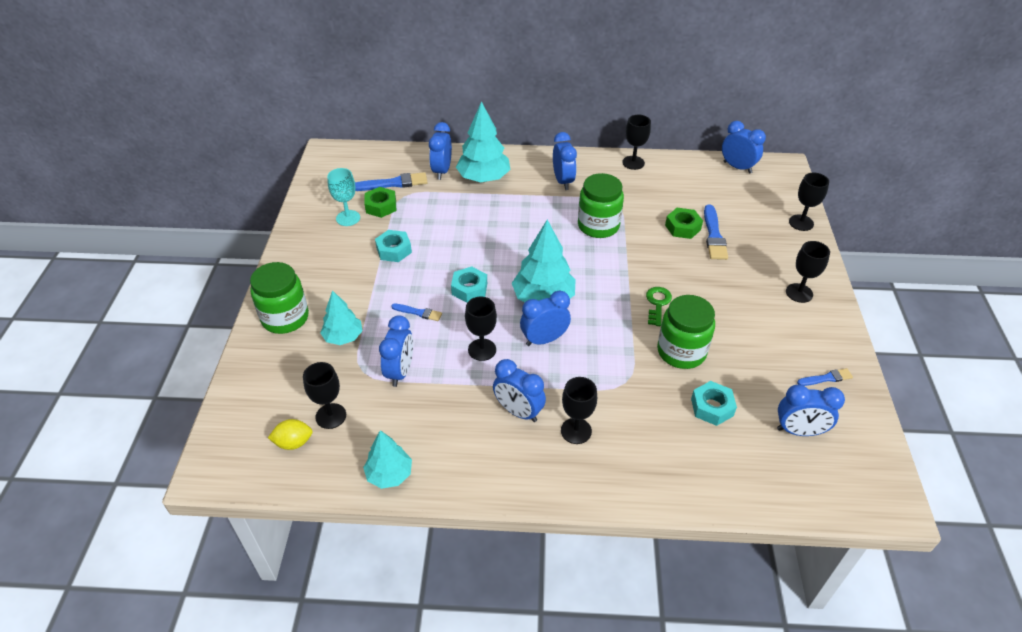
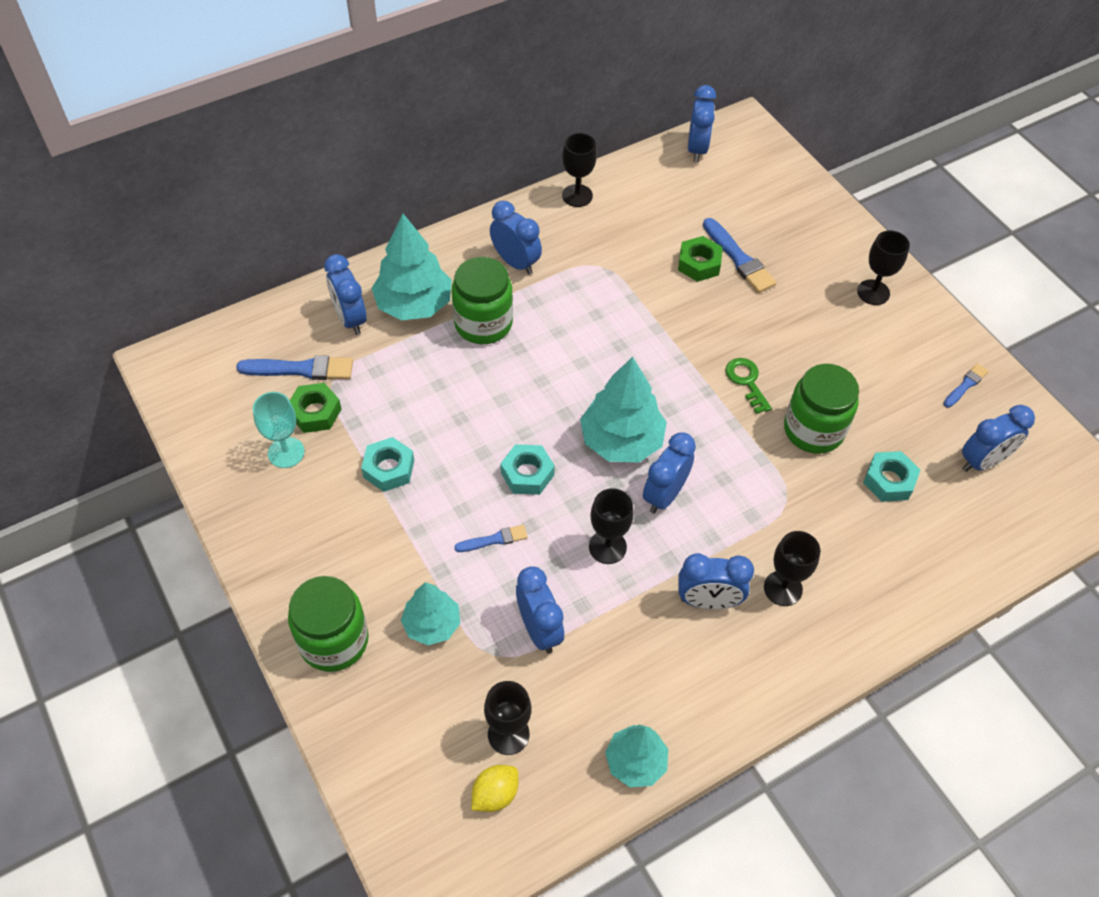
camera: 35 degrees left, 10 degrees up
blue brush [355,172,428,191] -> blue brush turned 45 degrees clockwise [236,355,353,380]
green jar [578,173,624,238] -> green jar moved to [452,257,513,344]
blue clock [722,121,766,173] -> blue clock turned 90 degrees clockwise [688,85,716,162]
black goblet [789,173,829,231] -> none

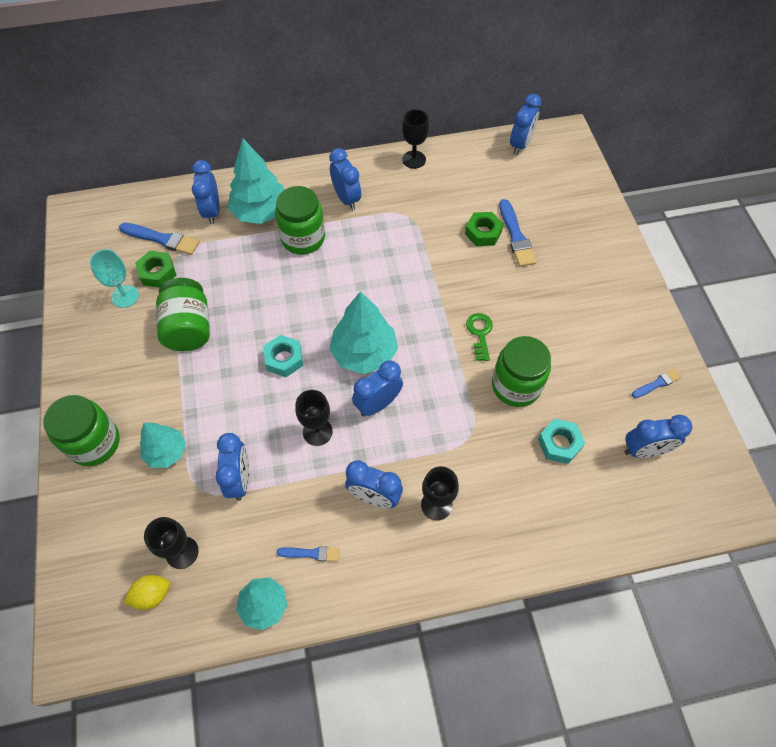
camera: 20 degrees right, 5 degrees up
turquoise nut [361,437,414,492] -> green jar [156,278,210,351]
blue brush [454,525,528,552] -> blue brush moved to [277,546,340,562]
black goblet [857,230,910,305] -> none

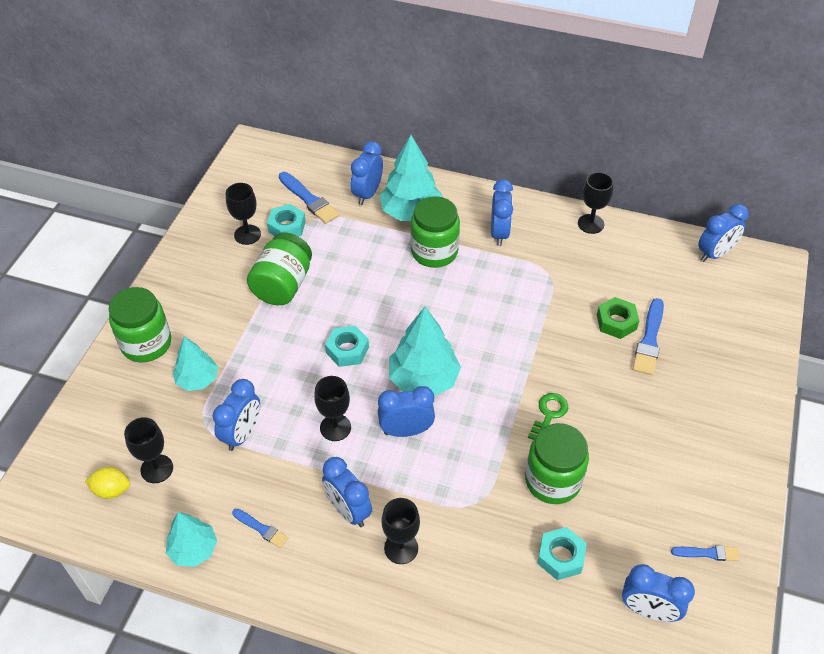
camera: 30 degrees right, 10 degrees down
turquoise goblet [89,249,139,308] -> black goblet [226,183,261,245]
green nut [135,251,177,288] -> turquoise nut [267,204,306,237]

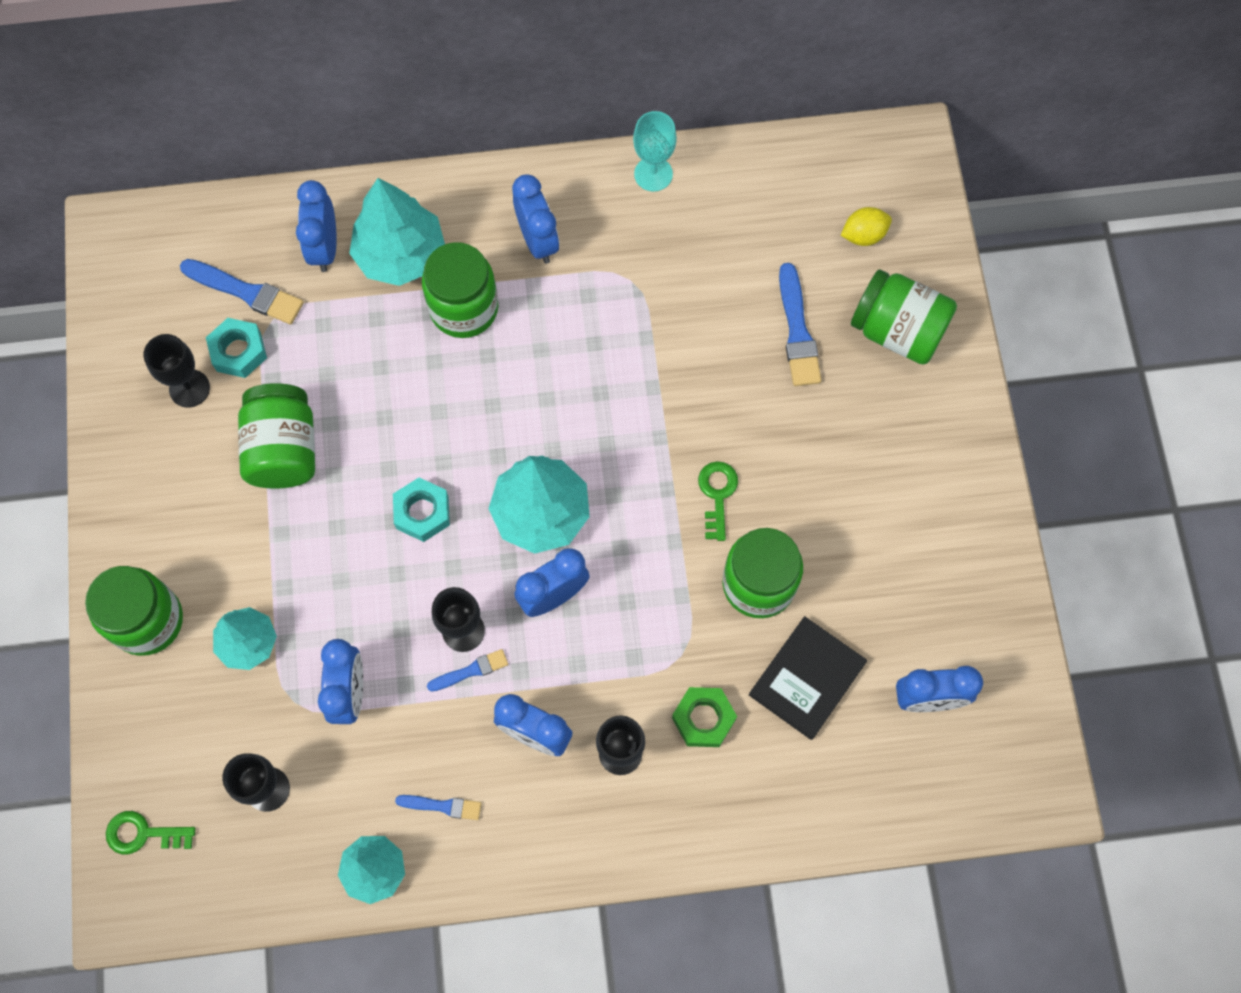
camera: 25 degrees left, 20 degrees up
yellow lemon [85,467,130,499] -> yellow lemon moved to [841,207,892,246]
turquoise nut [537,527,587,580] -> black book [749,616,867,740]
black goblet [578,172,614,234] -> turquoise goblet [633,111,677,192]
green nut [597,297,639,339] -> green nut moved to [672,687,737,747]
blue brush [671,545,740,561] -> blue brush moved to [427,649,508,692]
blue clock [698,204,748,262] -> none
none -> green key [106,811,196,854]
none -> green jar [851,269,957,365]

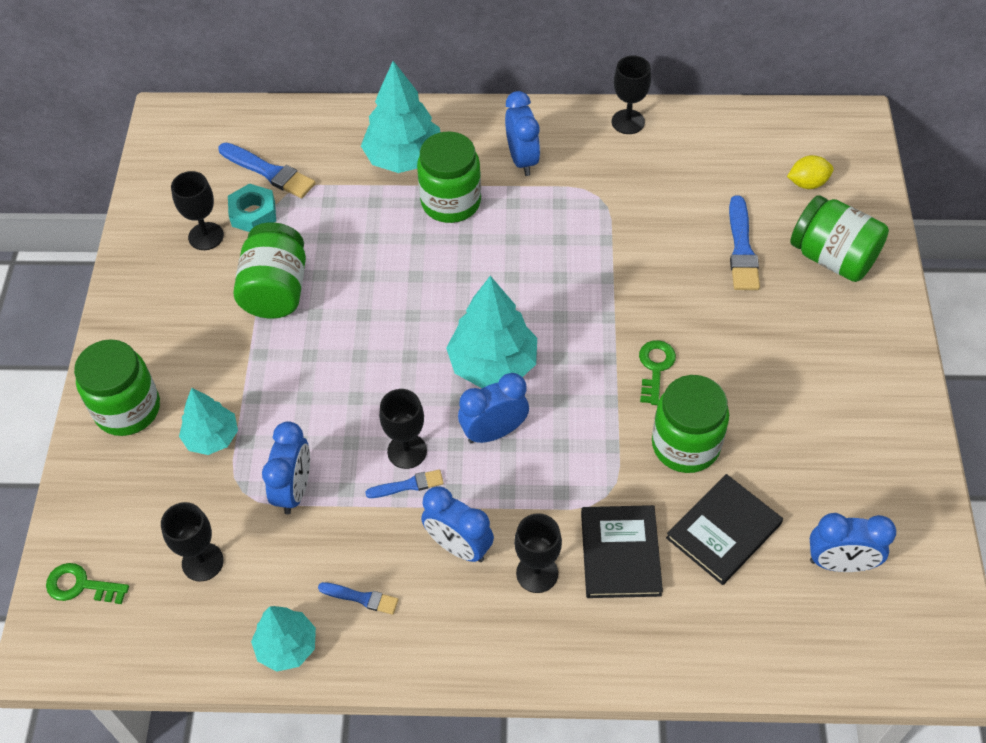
camera: 10 degrees right, 15 degrees down
blue clock [296,180,337,272] -> none
turquoise nut [393,478,450,542] -> none
turquoise goblet [633,111,677,192] -> black goblet [612,56,651,134]
green nut [672,687,737,747] -> black book [581,505,663,598]

